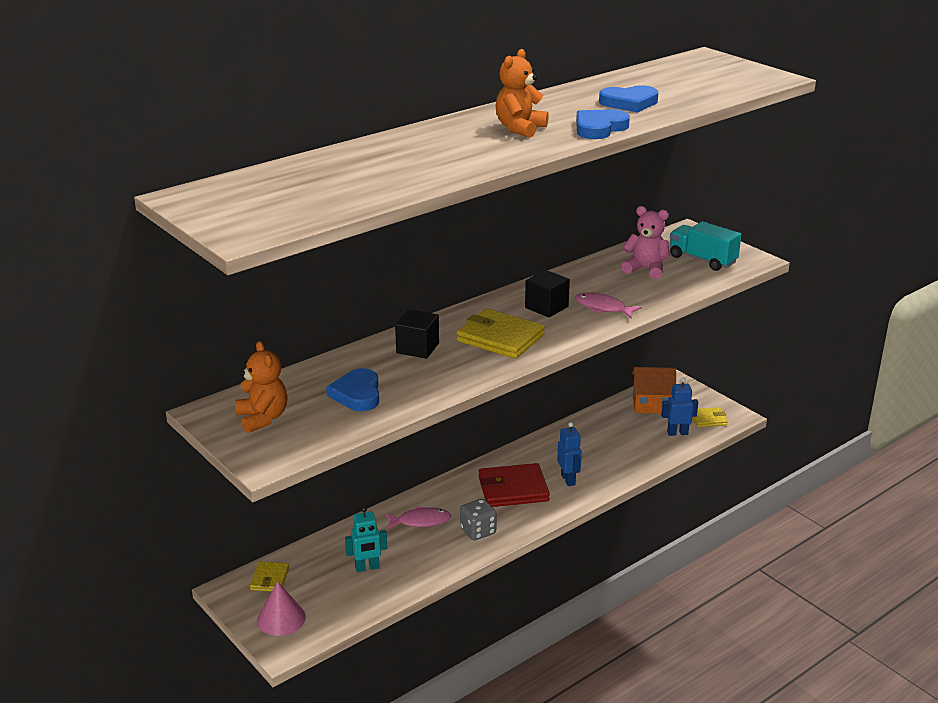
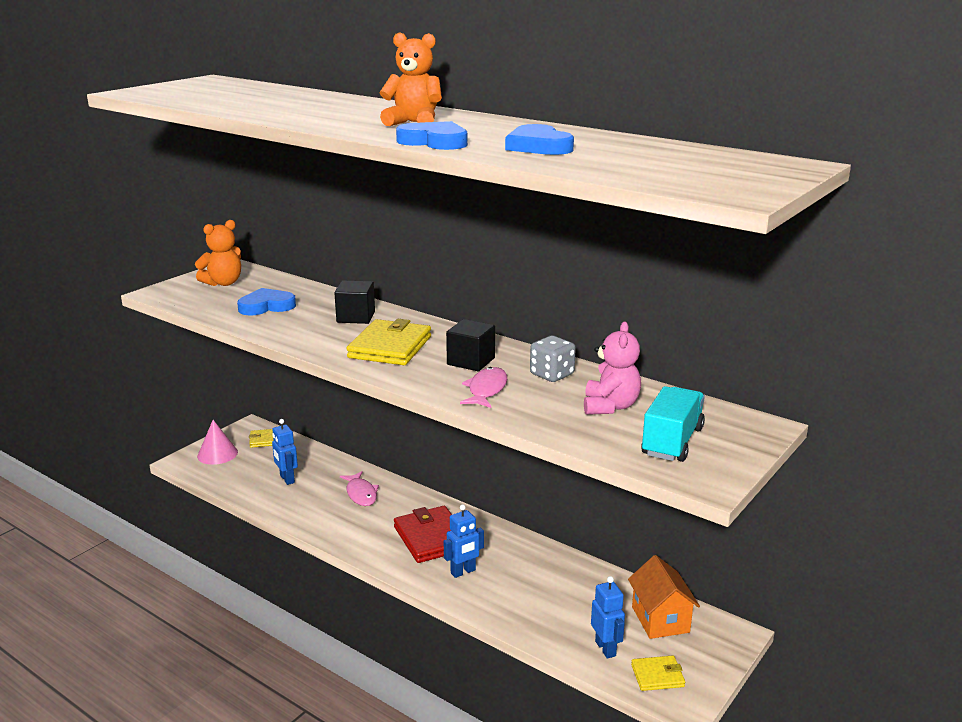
camera: 75 degrees right, 5 degrees down
turquoise robot [345,506,387,572] -> blue robot [272,419,298,485]
grey dice [460,499,497,541] -> grey dice moved to [530,336,576,382]
yellow wallet [692,407,728,427] -> yellow wallet turned 75 degrees counterclockwise [631,655,685,691]

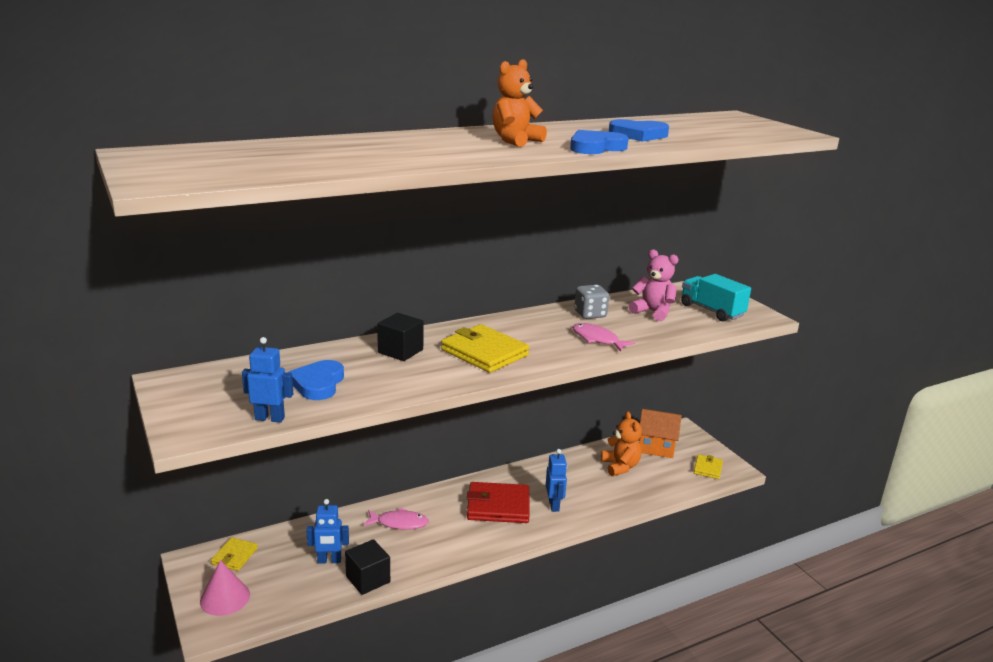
camera: 65 degrees left, 0 degrees up
orange teddy bear [195,220,241,286] -> orange teddy bear moved to [601,411,642,476]
black cube [446,319,495,371] -> black cube moved to [345,539,390,595]
blue robot [591,576,625,659] -> blue robot moved to [242,337,293,423]

